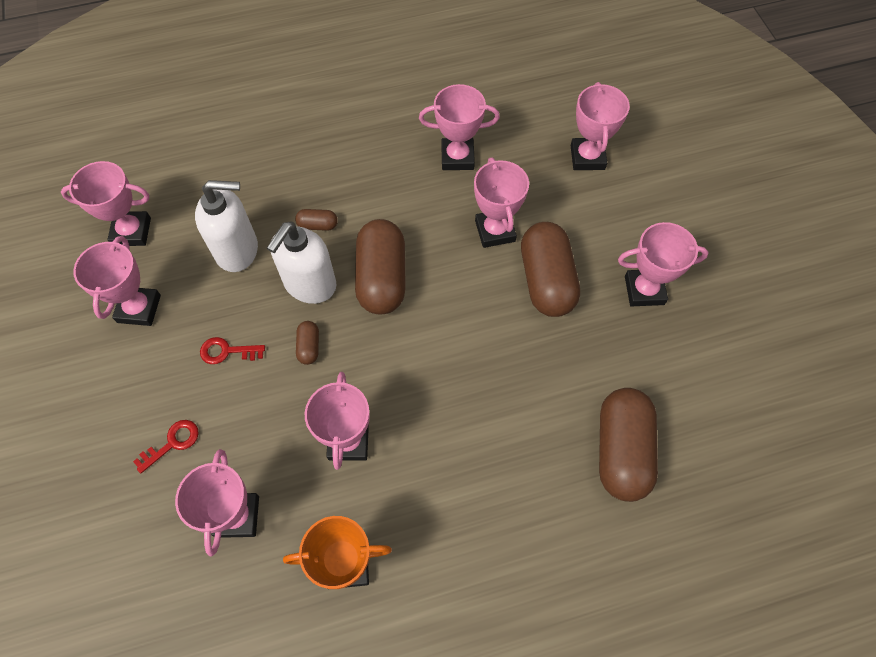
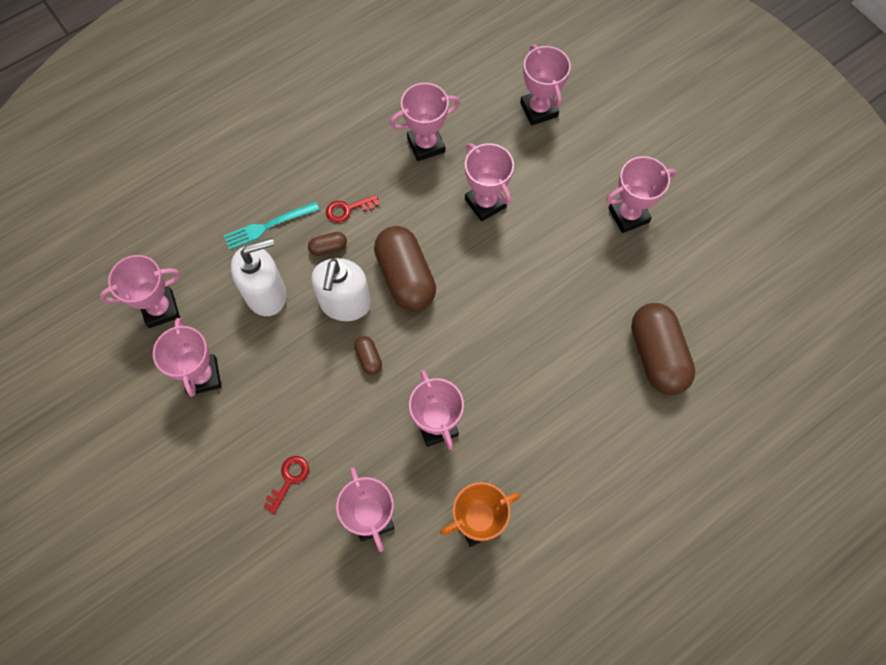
camera: 20 degrees left, 5 degrees up
red key [200,337,265,364] -> red key moved to [326,195,379,223]
brown capsule [521,222,580,317] -> none
none -> turquoise fork [224,202,319,249]

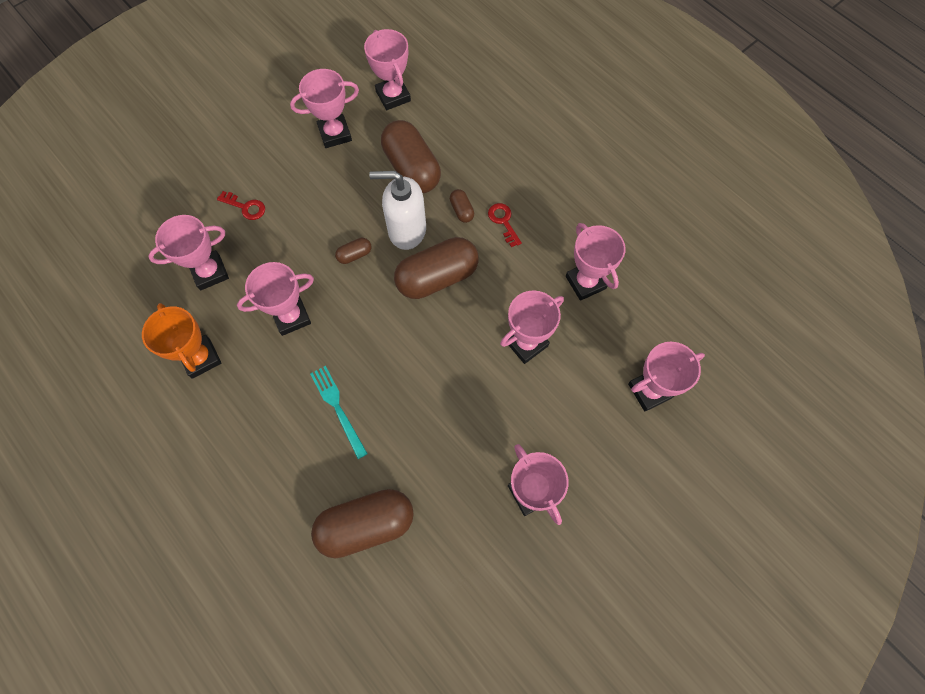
camera: 85 degrees right, 0 degrees up
turquoise fork [224,202,319,249] -> turquoise fork moved to [310,366,368,459]
white soap dispenser [231,238,287,316] -> brown capsule [381,120,441,193]

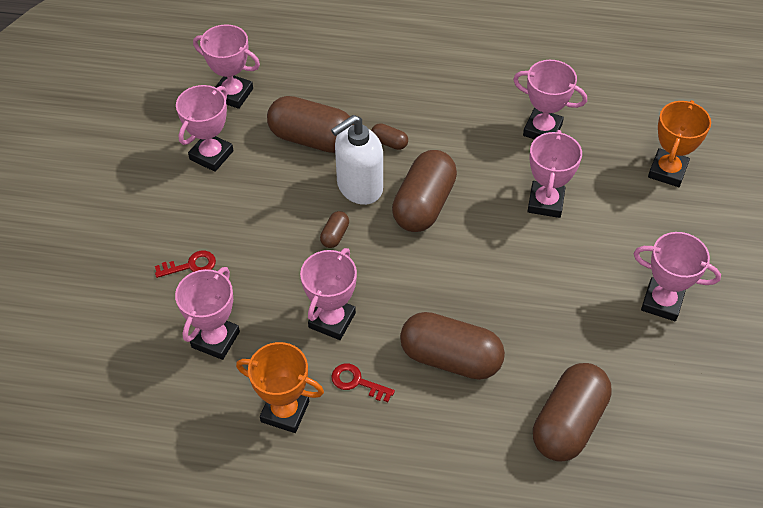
camera: 40 degrees left, 15 degrees down
turquoise fork [310,366,368,459] -> brown capsule [400,312,505,380]
red key [488,203,522,247] -> red key moved to [331,363,395,402]
pink trophy [628,342,705,411] -> orange trophy [648,100,711,187]

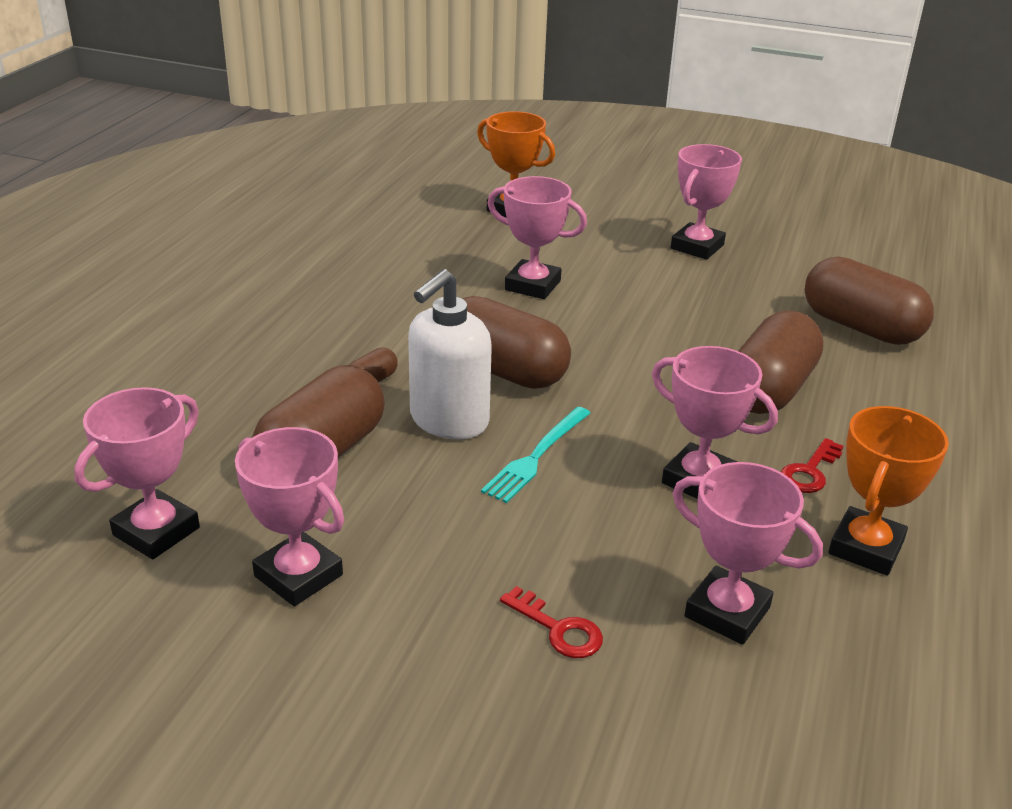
camera: 80 degrees left, 20 degrees down
red key [155,251,216,278] -> red key turned 135 degrees clockwise [500,586,603,658]
brown capsule [320,211,349,248] -> turquoise fork [481,407,590,503]
white soap dispenser [331,115,383,205] -> white soap dispenser turned 60 degrees clockwise [408,269,492,439]
pink trophy [513,60,587,139] -> none

